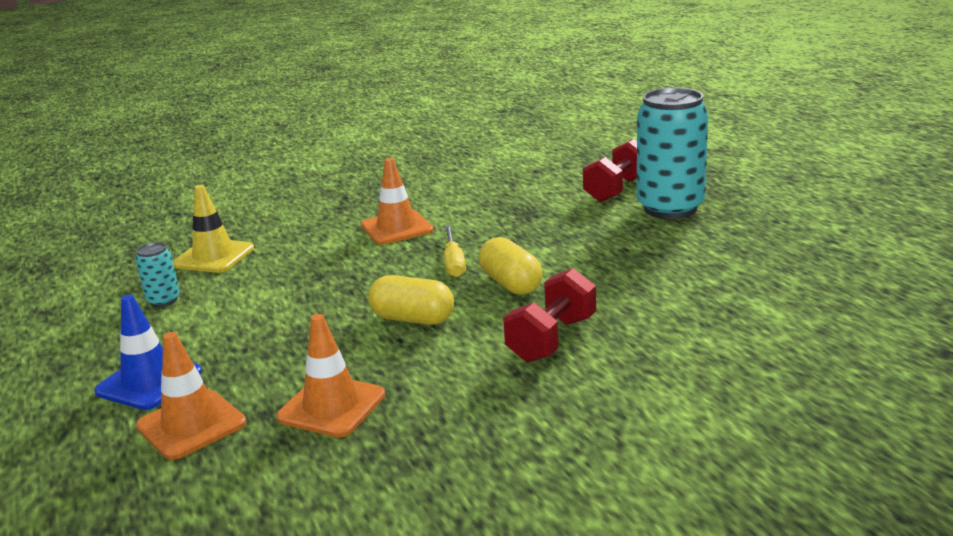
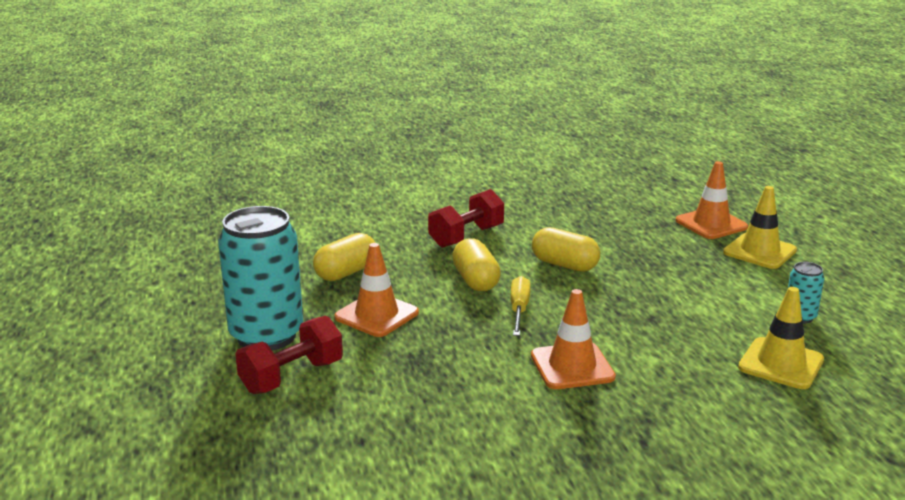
camera: 170 degrees left, 0 degrees up
blue traffic cone [94,295,202,410] -> yellow traffic cone [723,186,797,269]
orange traffic cone [276,314,385,437] -> orange traffic cone moved to [334,243,419,337]
none -> yellow capsule [313,233,376,281]

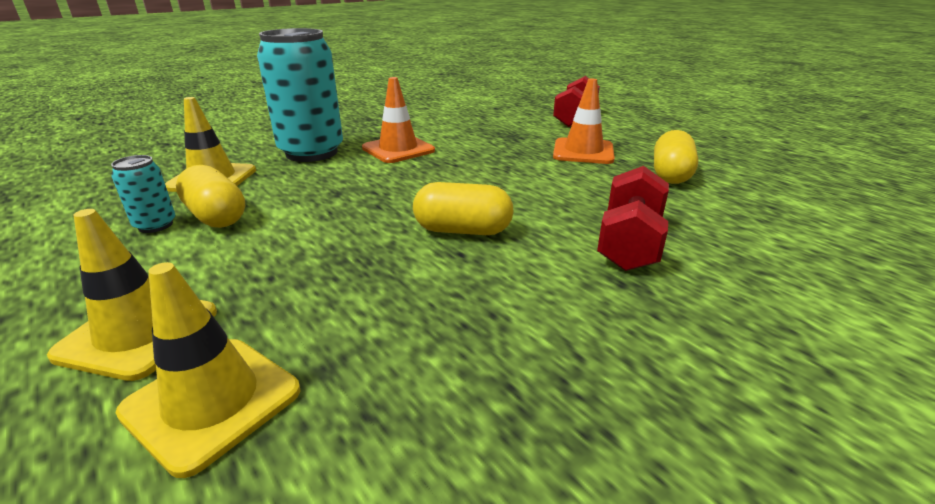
camera: 155 degrees right, 5 degrees up
turquoise can [218,206,303,351] -> turquoise can moved to [257,28,343,162]
yellow capsule [452,238,501,291] -> yellow capsule moved to [176,165,245,228]
yellow screwdriver [511,276,531,336] -> none
orange traffic cone [676,161,748,239] -> yellow traffic cone [115,262,300,478]

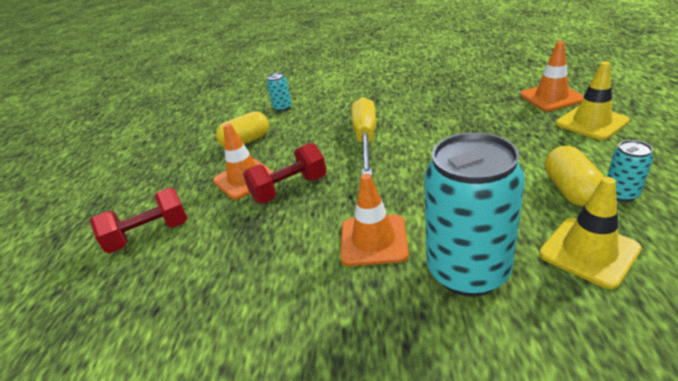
camera: 135 degrees left, 5 degrees up
yellow traffic cone [115,262,300,478] -> orange traffic cone [520,41,584,111]
yellow capsule [413,182,514,235] -> none
red dumbbell [597,166,669,271] -> red dumbbell moved to [243,143,327,203]
none -> turquoise can [267,73,292,112]
none -> yellow screwdriver [351,97,376,176]

